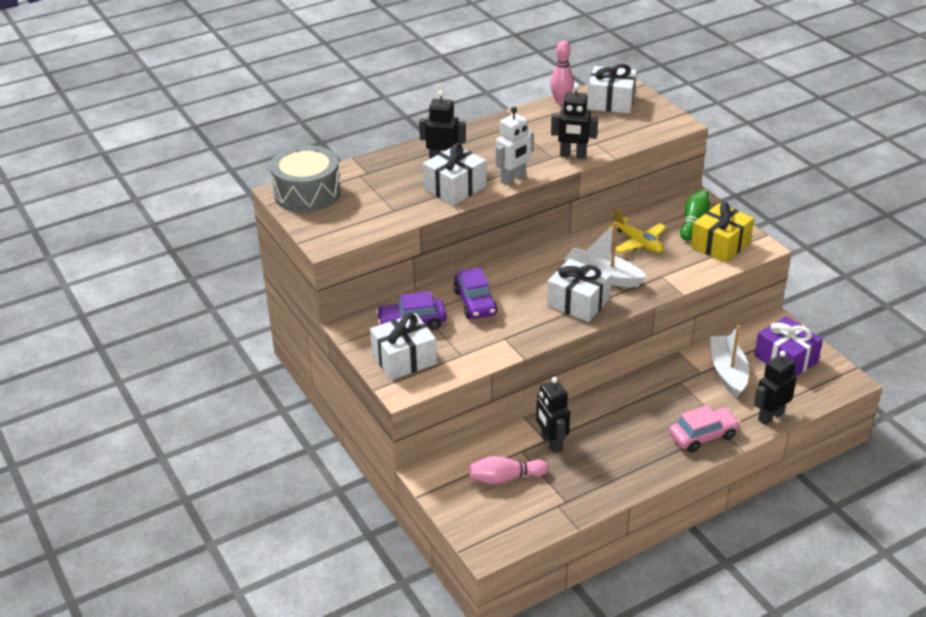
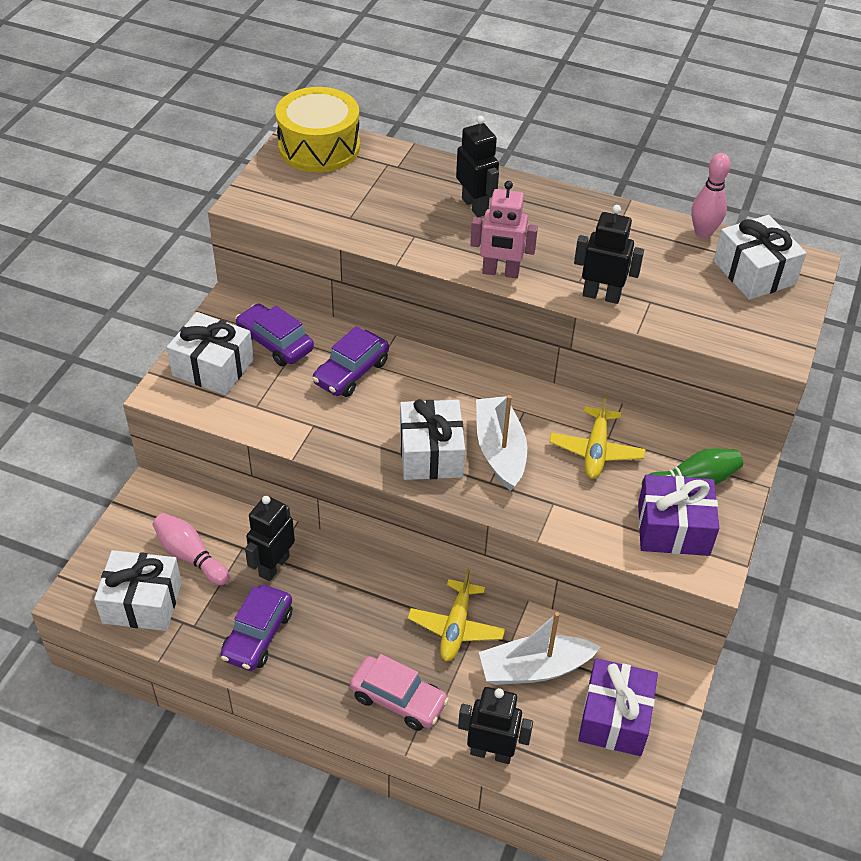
camera: 50 degrees right, 10 degrees up
grey drum [270,145,341,212] -> yellow drum [276,87,360,172]
white gift [423,143,486,205] -> white gift moved to [94,550,182,631]
white robot [496,107,534,185] -> pink robot [470,181,538,278]
black robot [551,84,598,159] -> black robot turned 135 degrees clockwise [574,205,644,304]
yellow gift [691,202,754,263] -> purple gift [638,475,719,556]
white boat [710,325,749,398] -> white boat turned 150 degrees counterclockwise [479,612,601,685]
none -> purple car [220,585,292,671]
none -> yellow plane [408,568,505,661]

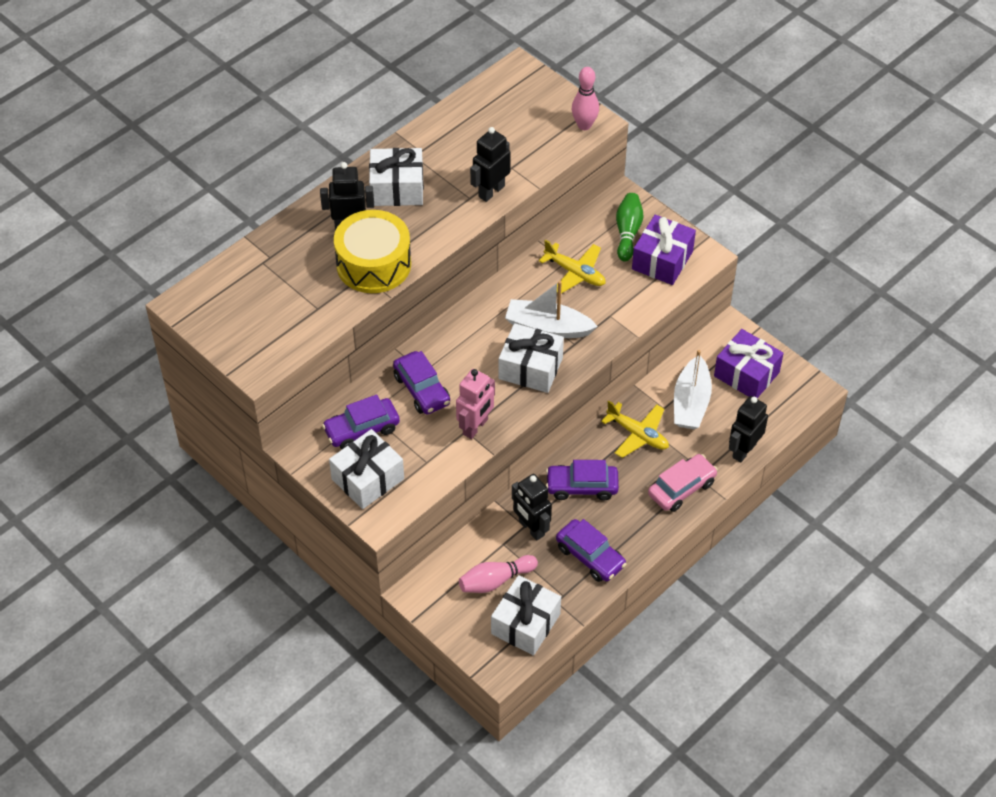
camera: 65 degrees left, 5 degrees up
yellow drum [276,87,360,172] -> yellow drum moved to [334,210,411,293]
pink robot [470,181,538,278] -> pink robot moved to [456,369,495,439]
pink bowling pin [691,153,731,239] -> pink bowling pin moved to [572,67,599,130]
white gift [713,215,806,300] -> white gift moved to [369,148,424,206]
none -> purple car [546,460,619,500]

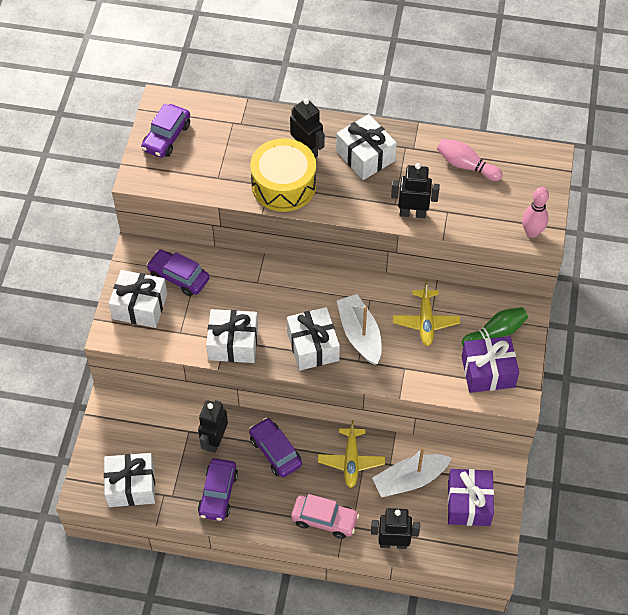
camera: 55 degrees right, 5 degrees up
purple car [393,351,450,414] -> purple car moved to [141,104,190,158]
pink robot [456,369,495,439] -> white gift [206,309,258,363]
pink bowling pin [459,555,538,593] -> pink bowling pin moved to [437,139,503,181]

